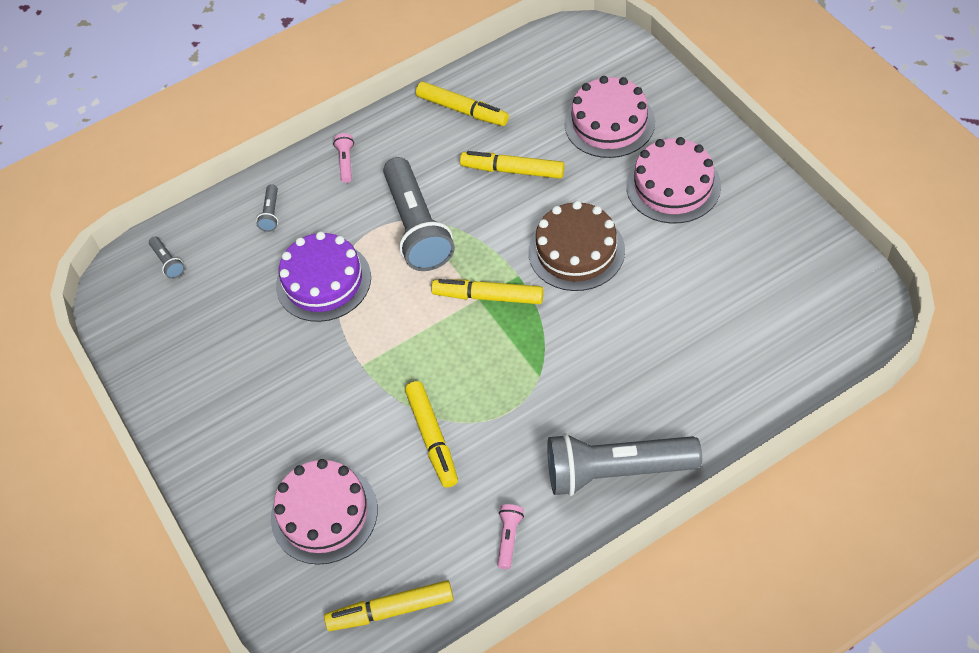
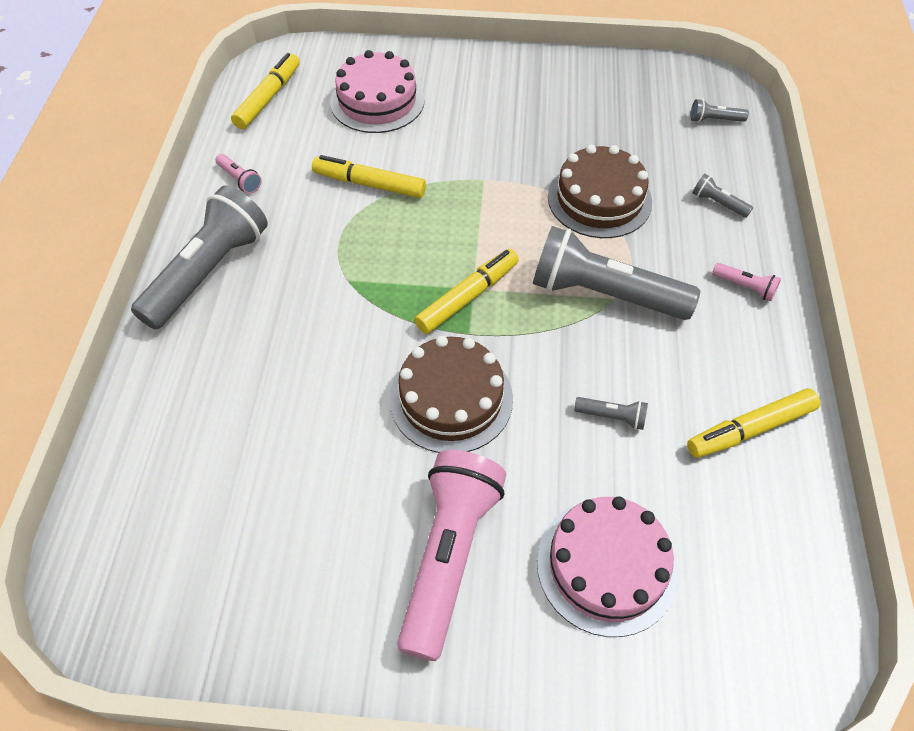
camera: 120 degrees right, 0 degrees up
purple cake [276,231,371,322] -> brown cake [548,145,652,238]
yellow marker [460,151,565,179] -> grey flashlight [574,397,648,430]
pink cake [626,137,721,224] -> pink flashlight [397,450,506,661]

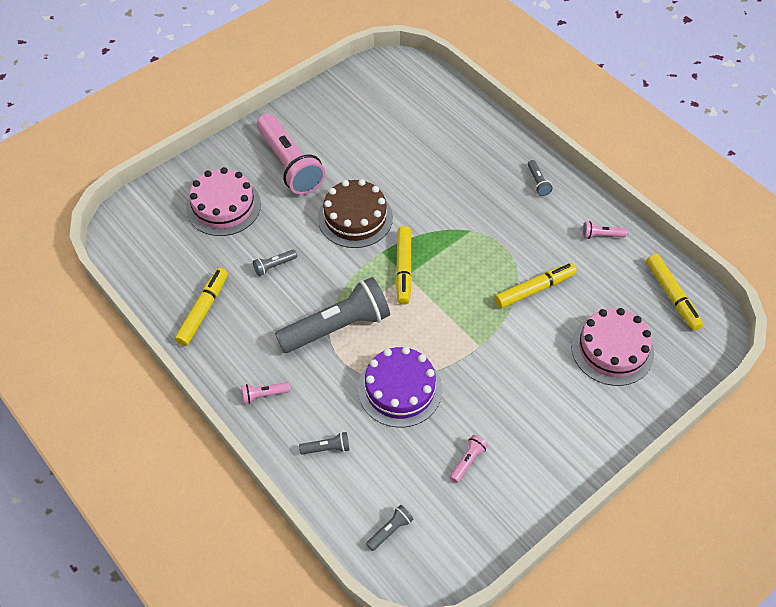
camera: 135 degrees right, 0 degrees up
grey flashlight [131,186,268,329] -> grey flashlight [528,160,553,196], size x0.41
brown cake [548,145,652,238] -> purple cake [358,347,442,428]
none -> pink flashlight [450,435,488,483]

